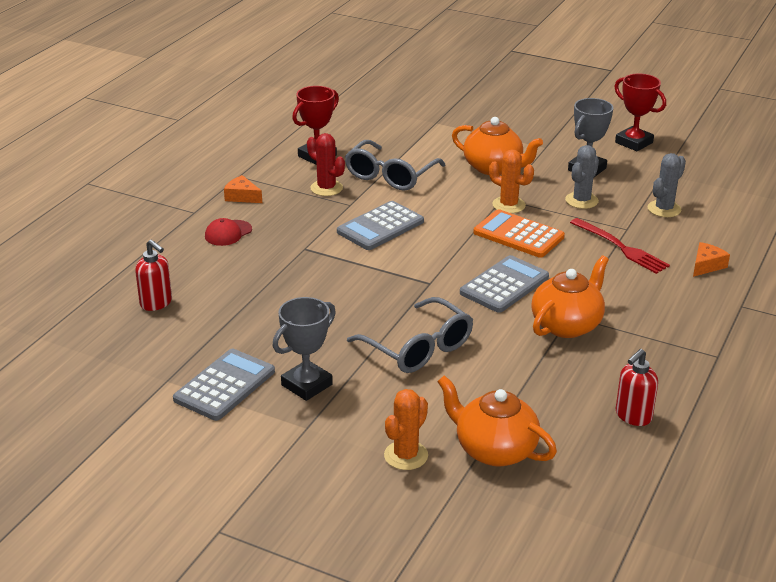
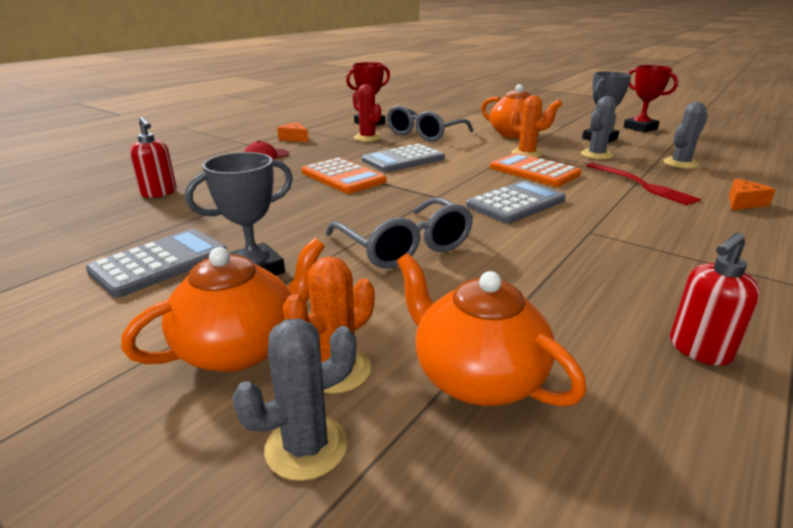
camera: 10 degrees right, 5 degrees down
orange teapot [531,255,609,338] -> orange teapot moved to [121,238,325,372]
none -> grey cactus [232,318,357,481]
none -> orange calculator [302,158,386,194]

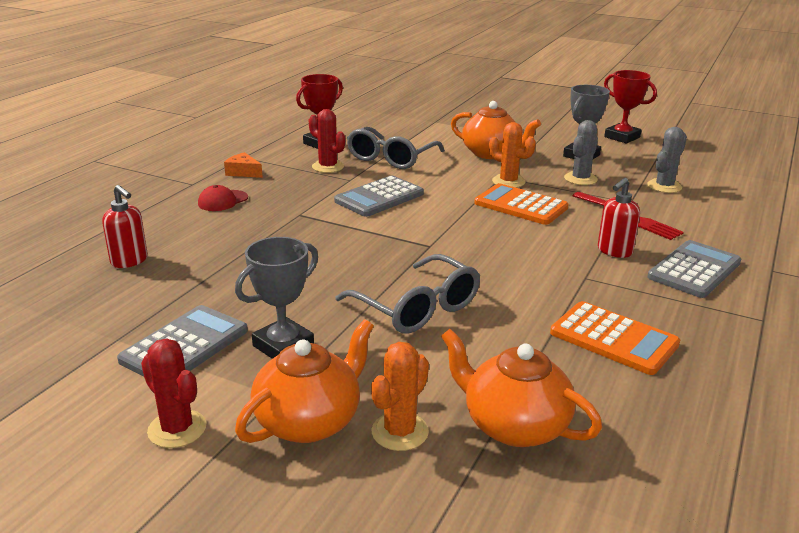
camera: 10 degrees left, 0 degrees up
grey cactus [232,318,357,481] -> none
orange calculator [302,158,386,194] -> orange calculator moved to [550,301,680,375]
grey calculator [466,180,566,224] -> grey calculator moved to [647,240,741,298]
red soap dispenser [670,233,760,366] -> red soap dispenser moved to [598,178,640,258]
orange cheese [729,179,776,210] -> none
none -> red cactus [141,339,206,448]

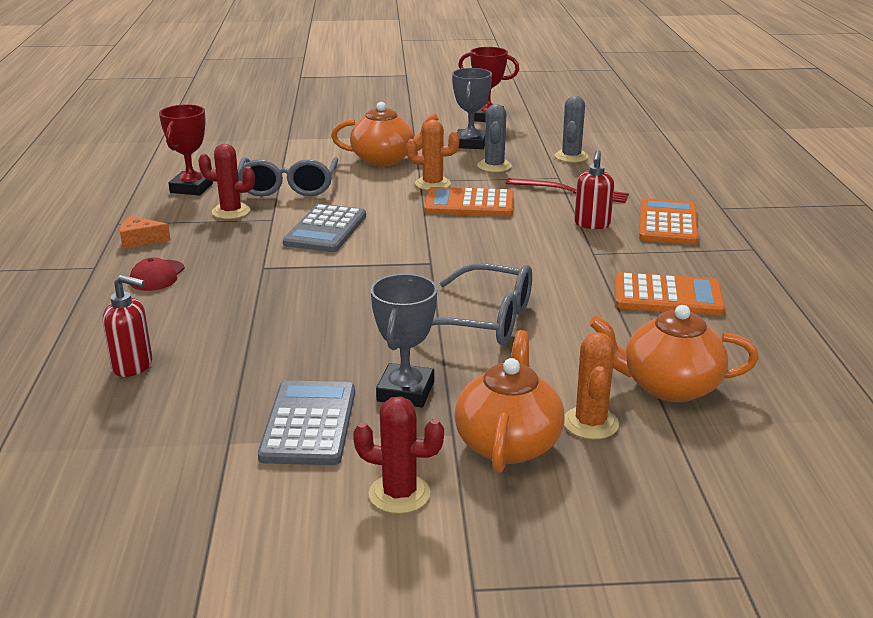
camera: 30 degrees left, 0 degrees up
grey calculator [647,240,741,298] -> orange calculator [639,198,699,245]

